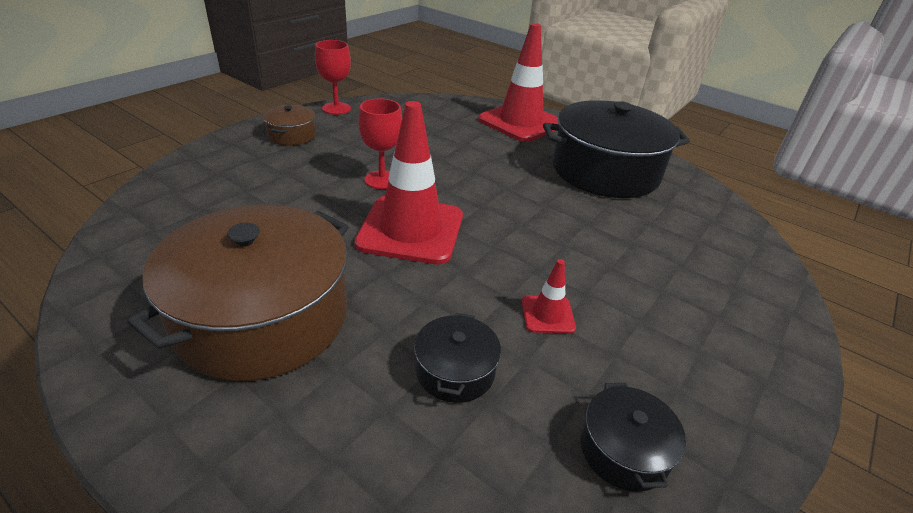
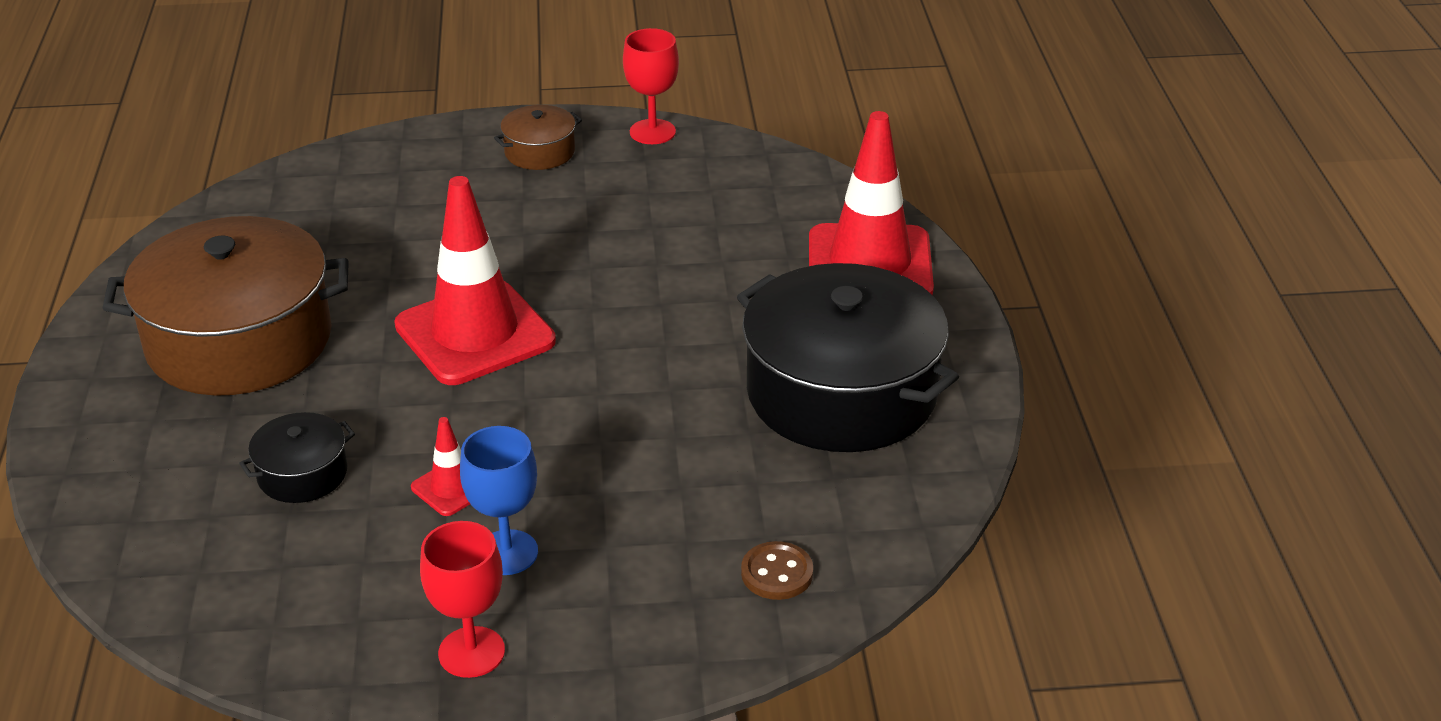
camera: 50 degrees right, 0 degrees up
red goblet [358,99,402,189] -> red goblet moved to [420,521,505,678]
black pot [580,383,686,492] -> none
none -> blue goblet [460,426,538,575]
none -> brown button [741,541,813,600]

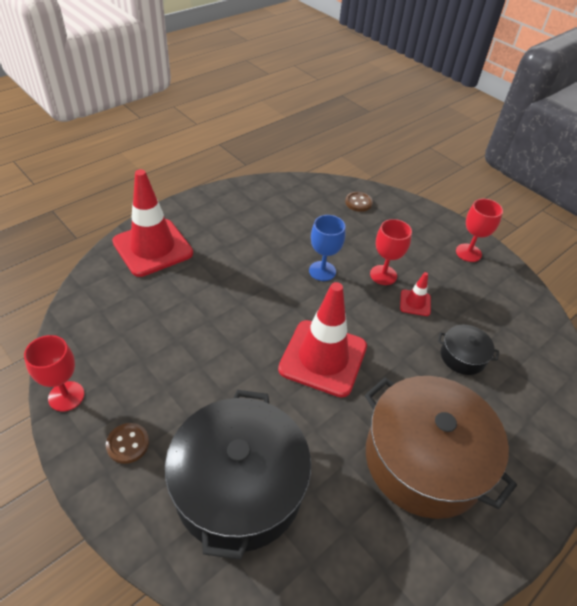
camera: 130 degrees left, 10 degrees up
blue goblet [460,426,538,575] -> blue goblet moved to [309,215,346,281]
brown pot [494,105,582,170] -> brown button [106,423,149,464]
black pot [737,263,959,452] -> black pot moved to [165,390,311,560]
none -> red goblet [370,219,412,285]

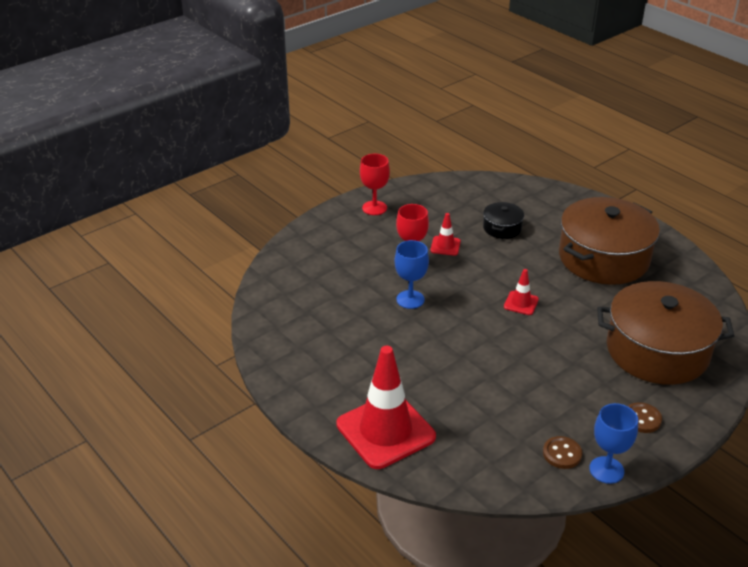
camera: 85 degrees left, 10 degrees down
red goblet [24,335,84,412] -> blue goblet [589,403,638,484]
black pot [165,390,311,560] -> brown pot [597,281,734,385]
red traffic cone [278,282,367,397] -> red traffic cone [504,269,539,315], size x0.44
brown button [345,192,373,212] -> brown button moved to [543,436,582,469]

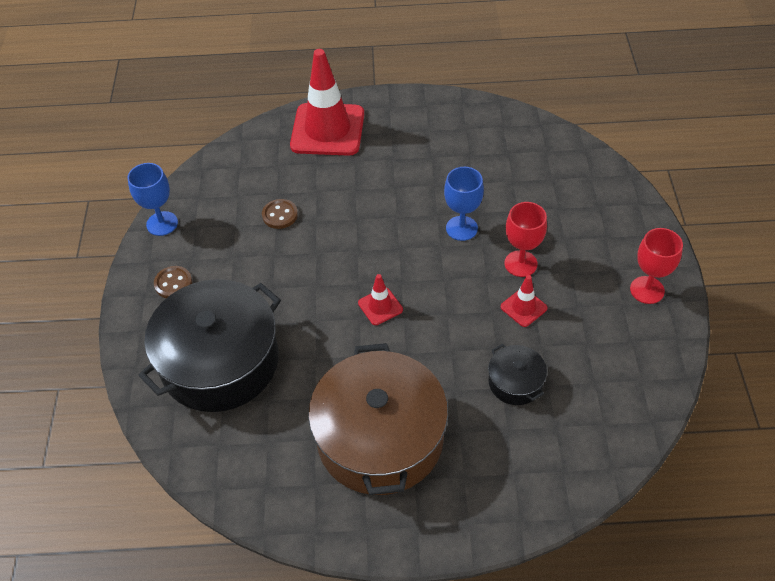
camera: 130 degrees right, 15 degrees up
brown button [543,436,582,469] -> brown button moved to [262,199,298,229]
brown pot [597,281,734,385] -> black pot [138,279,281,412]

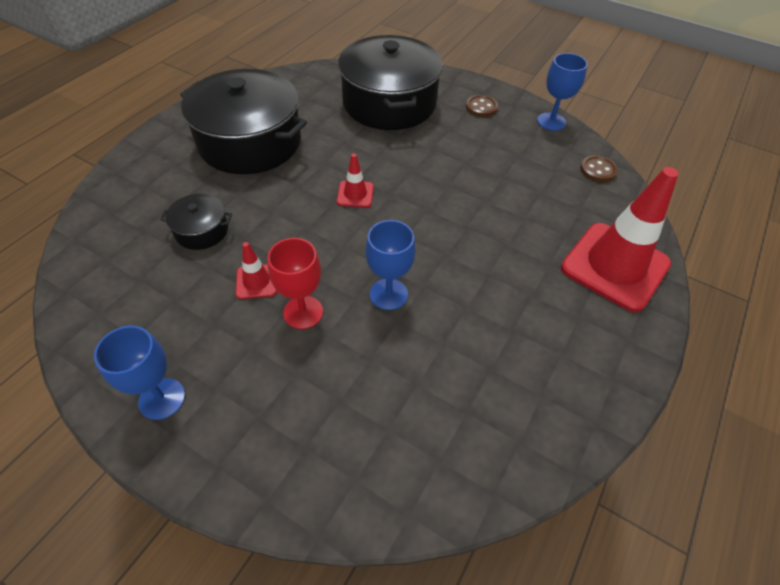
camera: 120 degrees right, 0 degrees up
brown button [262,199,298,229] -> brown button moved to [580,155,618,182]
brown pot [308,343,448,495] -> black pot [180,69,307,174]
red goblet [630,228,683,304] -> blue goblet [94,326,185,420]

